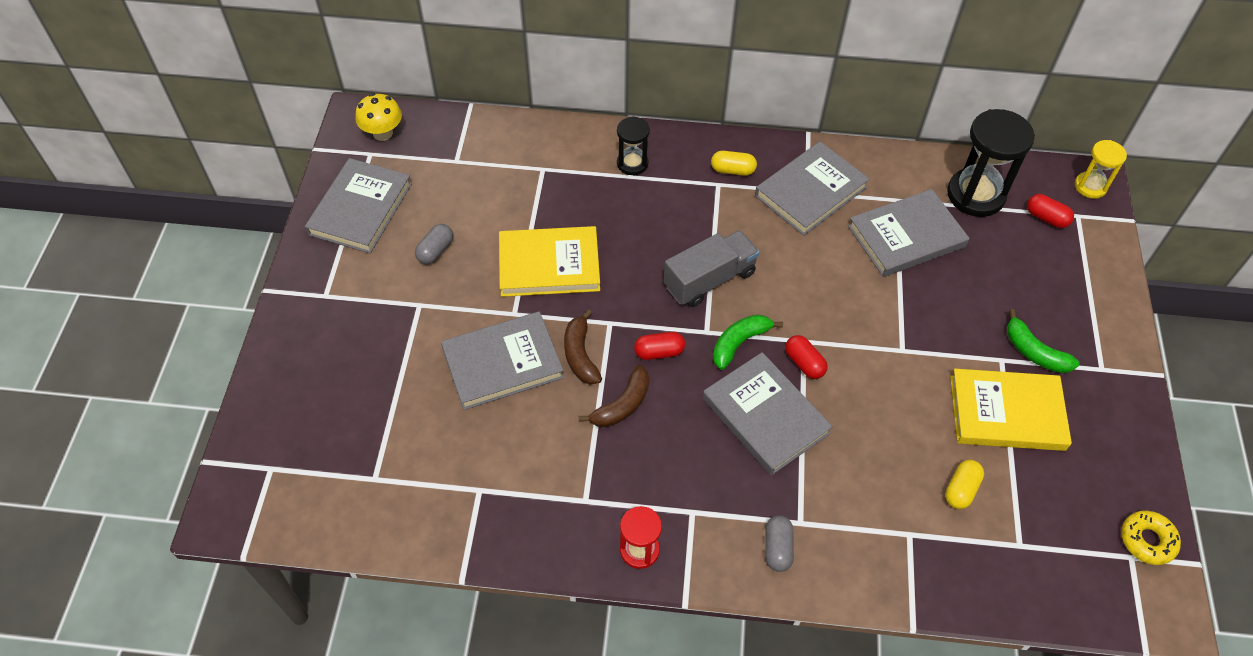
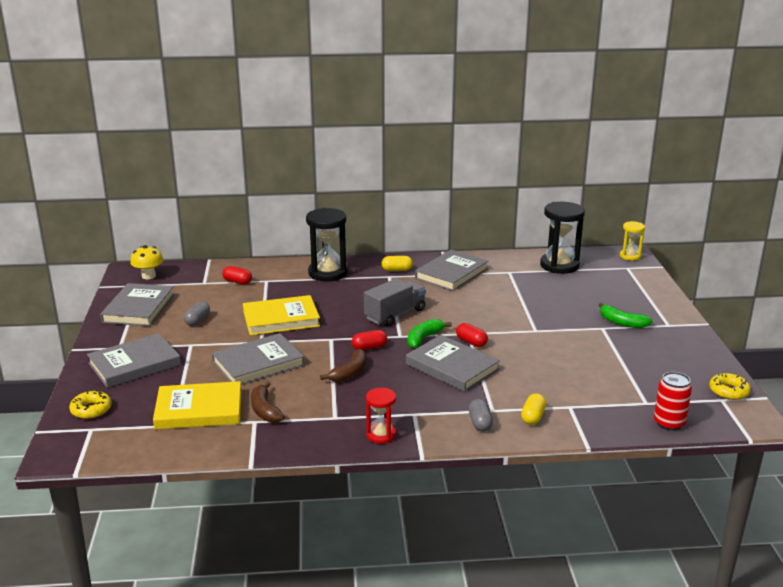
camera: 10 degrees left, 30 degrees down
brown banana [564,309,602,385] -> brown banana moved to [251,381,285,423]
black hourglass [617,116,650,175] -> black hourglass [306,208,348,282], size x1.79
grey book [848,189,970,277] -> grey book moved to [87,333,181,388]
yellow capsule [945,460,984,509] -> yellow capsule moved to [521,393,546,425]
yellow book [950,369,1072,451] -> yellow book moved to [153,381,242,429]
red capsule [1027,194,1074,228] -> red capsule moved to [222,266,252,285]
none -> yellow donut [69,390,112,419]
none -> red can [654,372,692,431]

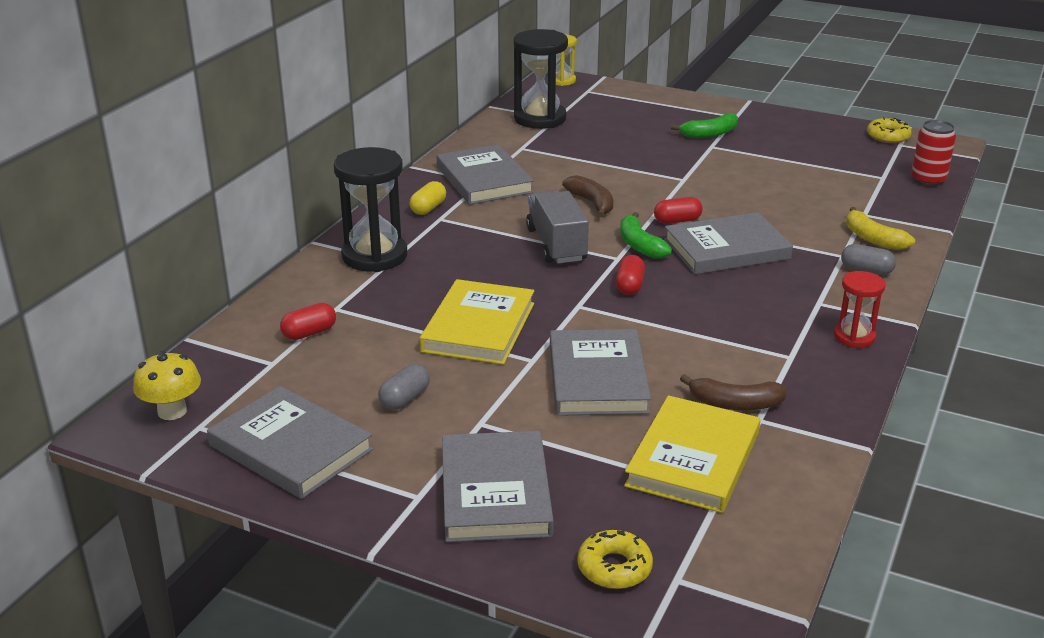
camera: 60 degrees left, 5 degrees up
grey capsule [184,301,210,326] -> grey capsule turned 75 degrees clockwise [378,364,430,410]
brown banana [320,349,366,382] -> brown banana moved to [562,175,613,217]
yellow capsule [521,393,546,425] -> yellow banana [846,207,915,250]

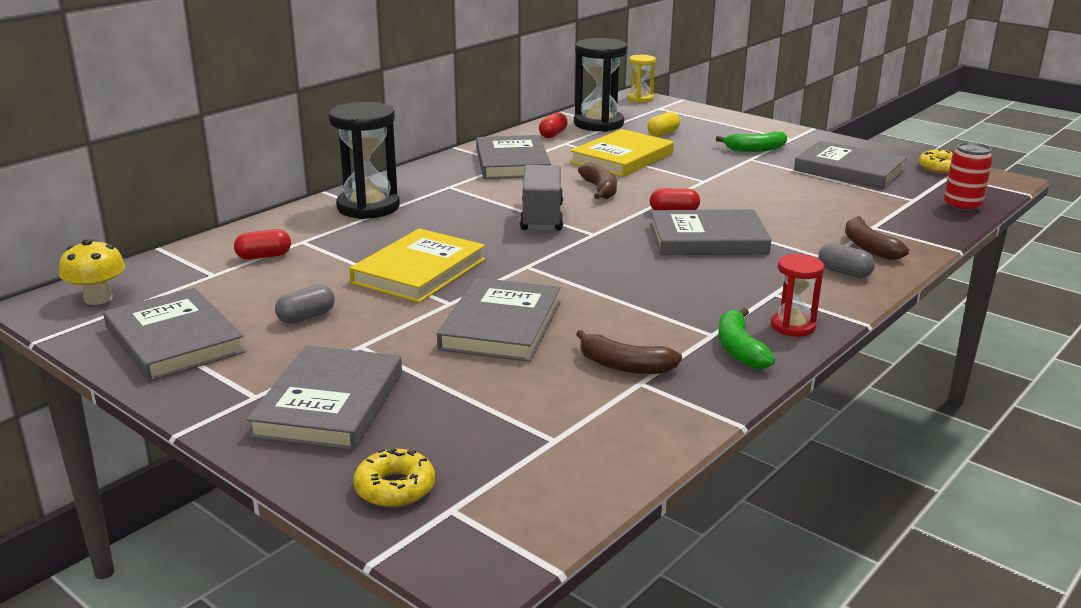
camera: 15 degrees right, 5 degrees down
yellow capsule [410,181,446,215] -> yellow capsule moved to [647,112,680,137]
red capsule [616,255,645,295] -> red capsule moved to [539,112,568,138]
green banana [620,212,672,259] -> green banana moved to [718,308,775,369]
yellow book [624,395,760,513] -> yellow book moved to [570,129,674,177]
yellow banana [846,207,915,250] -> brown banana [845,216,909,260]
none -> grey book [794,141,907,189]

